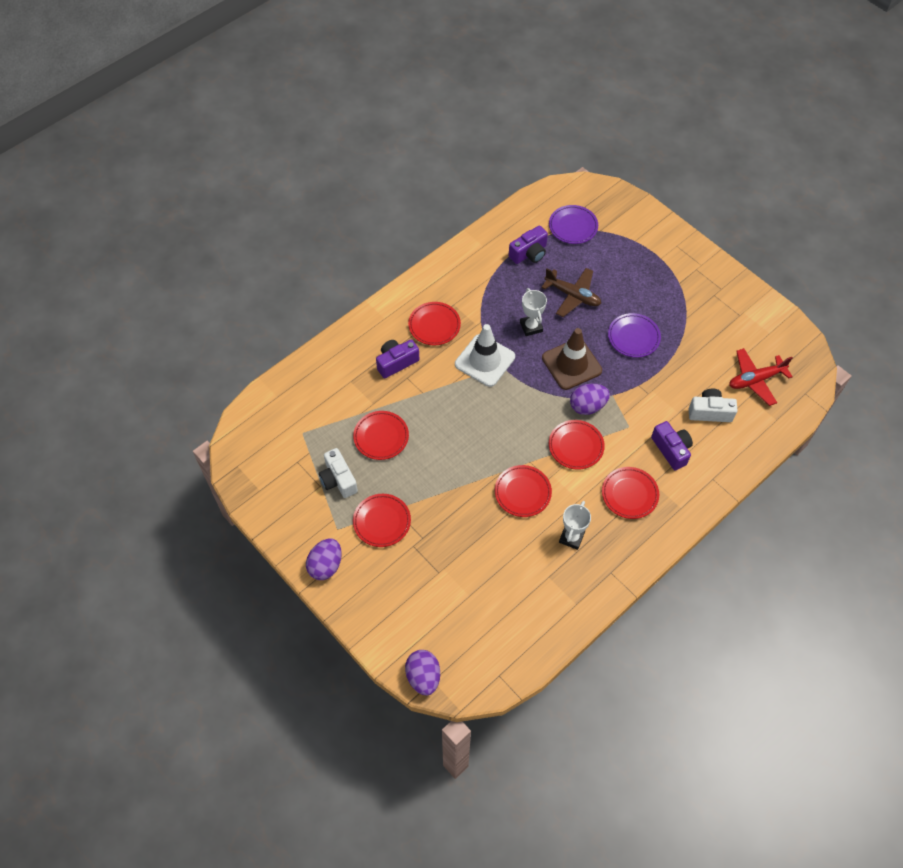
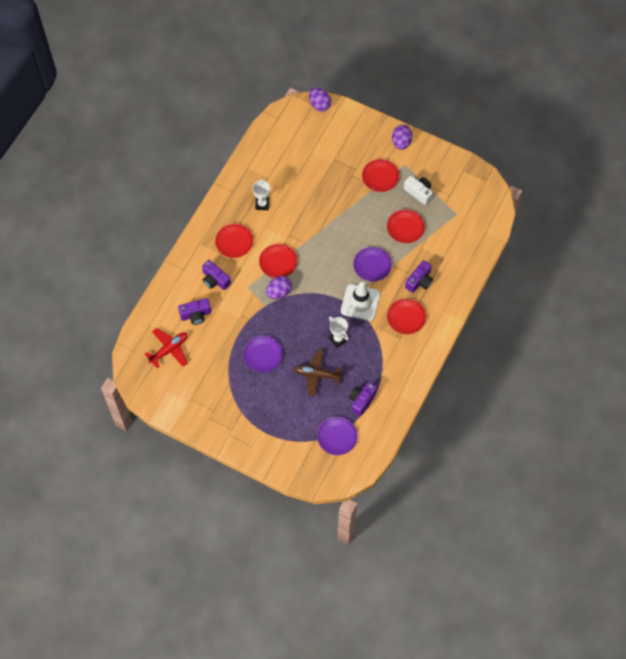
camera: 160 degrees right, 5 degrees up
red plate [495,465,552,517] -> none
brown traffic cone [542,328,602,390] -> none
white camera [689,389,738,422] -> purple camera [178,298,211,325]
none -> purple plate [353,247,392,282]

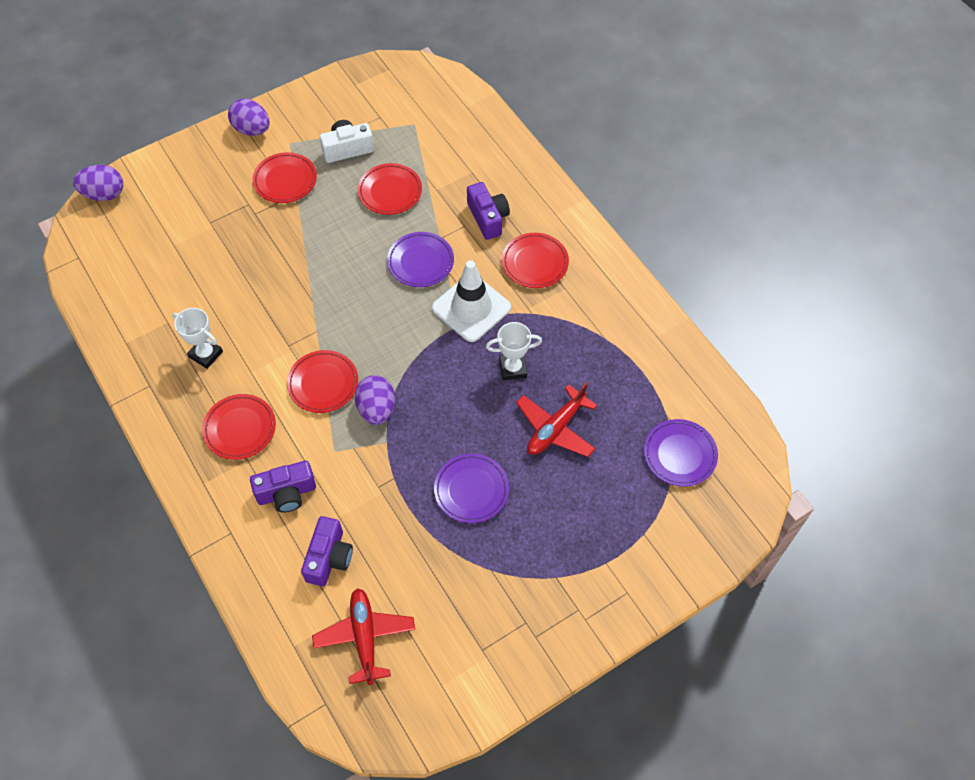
camera: 60 degrees left, 5 degrees down
brown plane [294,349,342,397] -> red plane [516,383,597,457]
purple camera [349,382,377,416] -> none

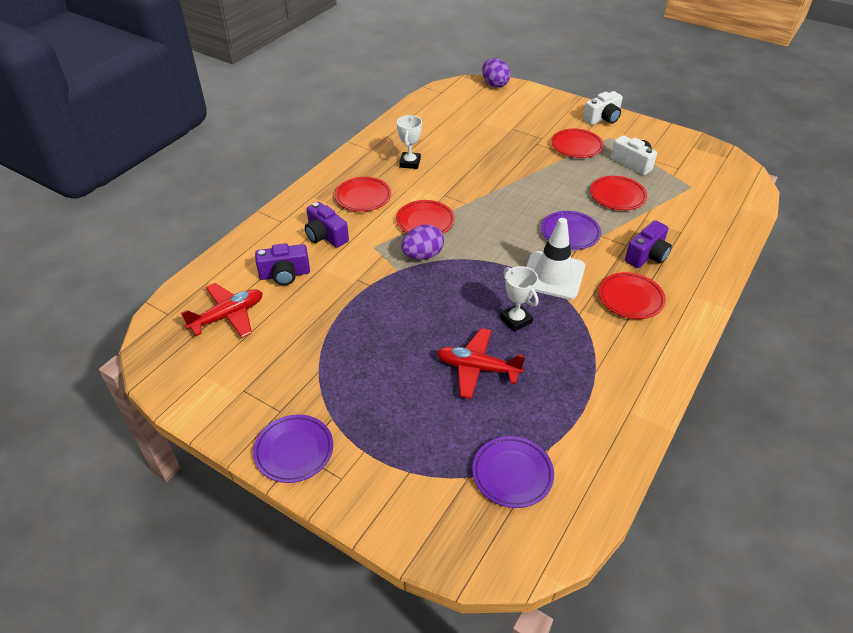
camera: 65 degrees right, 15 degrees down
purple egg [228,99,270,136] -> white camera [583,91,623,125]
purple plate [434,454,509,523] -> purple plate moved to [253,414,333,483]

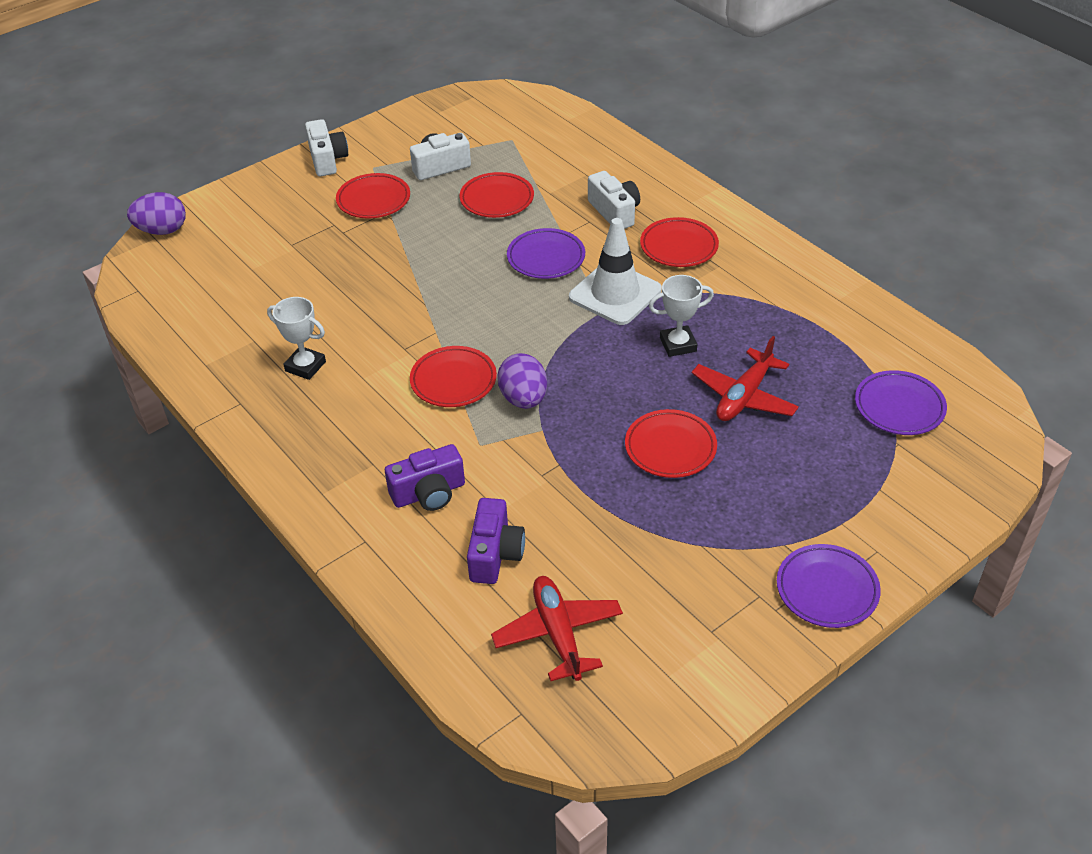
camera: 70 degrees left, 0 degrees up
red plate [335,177,391,212] -> red plate moved to [625,409,717,478]
purple camera [625,220,672,268] -> white camera [588,171,640,229]

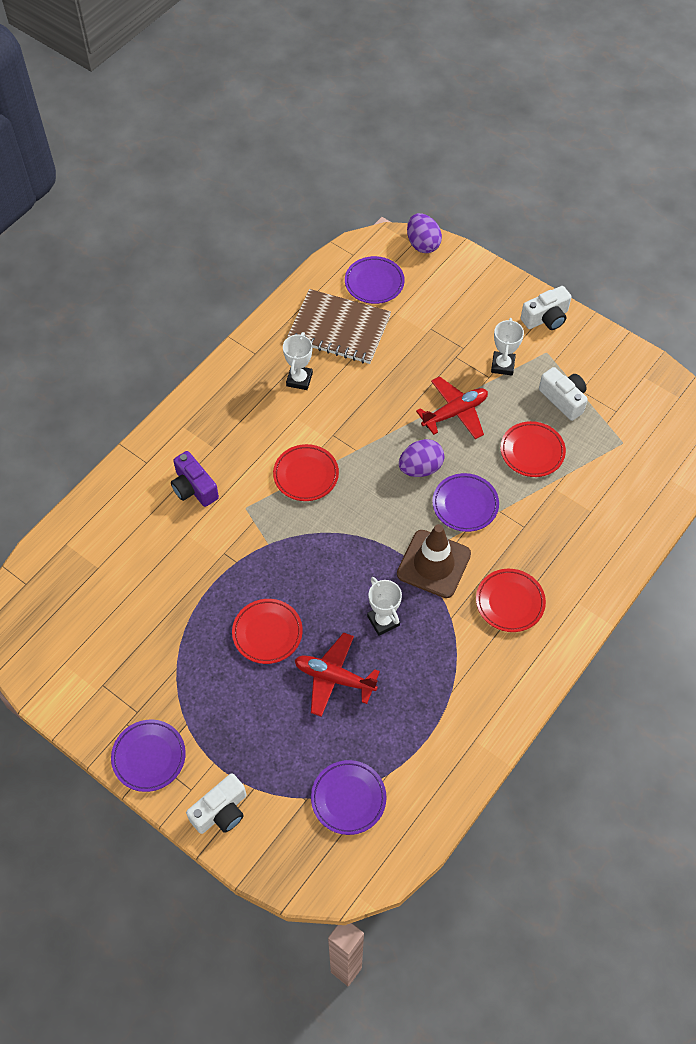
camera: 75 degrees right, 15 degrees up
red plate [336,173,410,218] -> white trophy [491,318,524,376]
purple camera [467,498,525,584] -> none
red plane [491,576,623,681] -> red plane moved to [416,376,488,439]
purple egg [498,353,547,409] -> purple egg moved to [399,439,444,477]
white traffic cone [569,218,662,325] -> brown traffic cone [397,524,471,598]
white camera [588,171,640,229] -> white camera moved to [186,773,246,834]
none -> brown notebook [287,289,391,364]
none -> purple plate [345,256,405,304]

